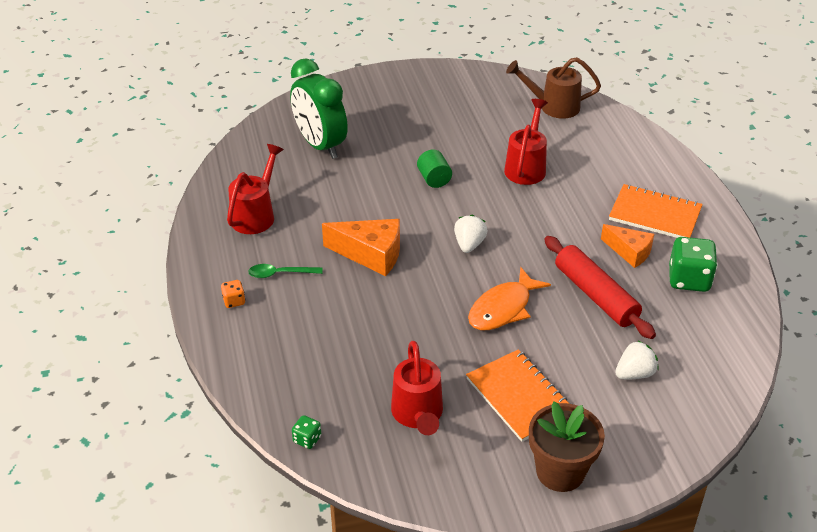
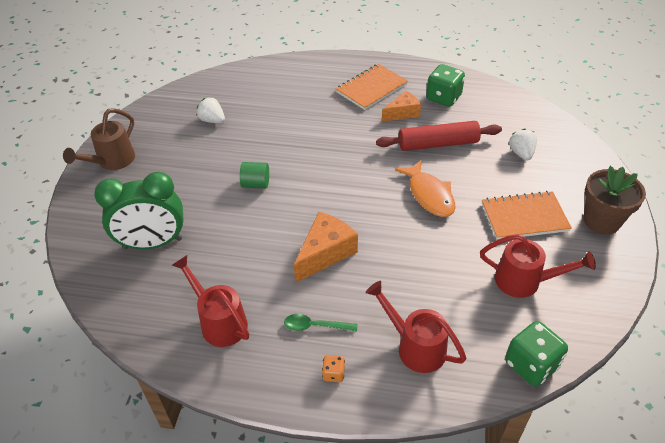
camera: 65 degrees left, 5 degrees up
green spoon [248,264,323,278] -> green spoon turned 75 degrees clockwise [284,314,358,331]
green dice [292,415,321,449] -> green dice [505,321,568,386], size x2.05
white strawberry [454,215,488,253] -> white strawberry moved to [197,97,225,123]
red watering can [504,99,548,185] -> red watering can moved to [366,281,466,373]
brown watering can [506,57,601,119] -> brown watering can moved to [63,108,135,170]

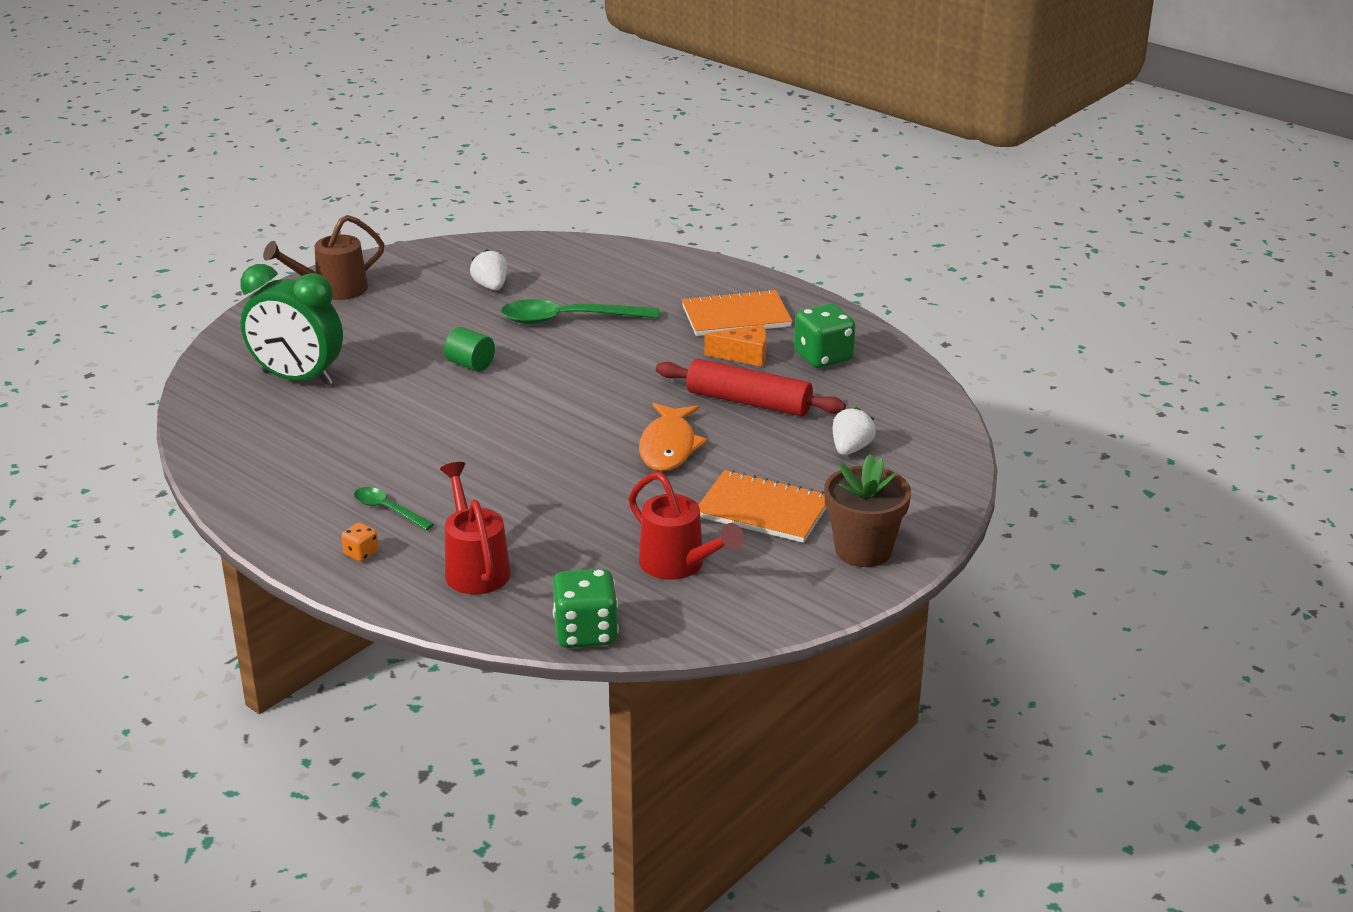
camera: 30 degrees right, 15 degrees down
red watering can [172,255,249,347] -> none
orange cheese [294,212,358,283] -> none
none -> green spoon [501,299,659,324]

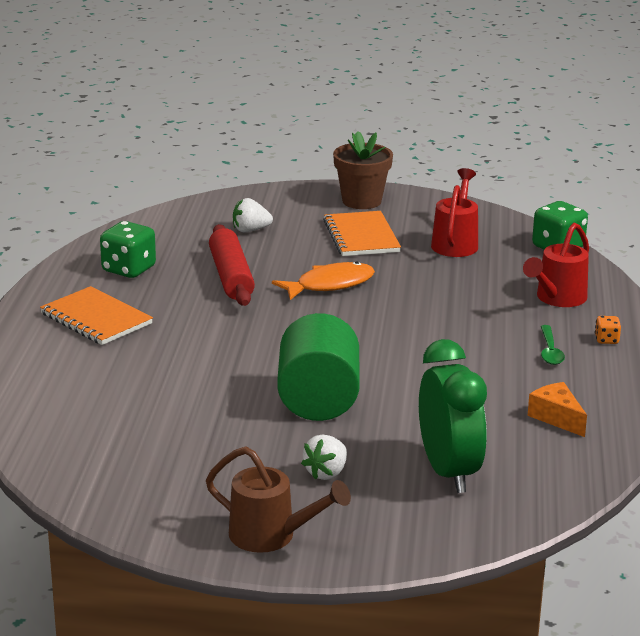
camera: 125 degrees left, 5 degrees down
green cylinder [444,327,495,372] -> green cylinder [277,313,360,421], size x2.12
white strawberry [470,249,508,290] -> white strawberry moved to [301,435,347,480]
green spoon [501,299,659,324] -> none
orange cheese [704,325,767,367] -> orange cheese moved to [527,382,587,437]

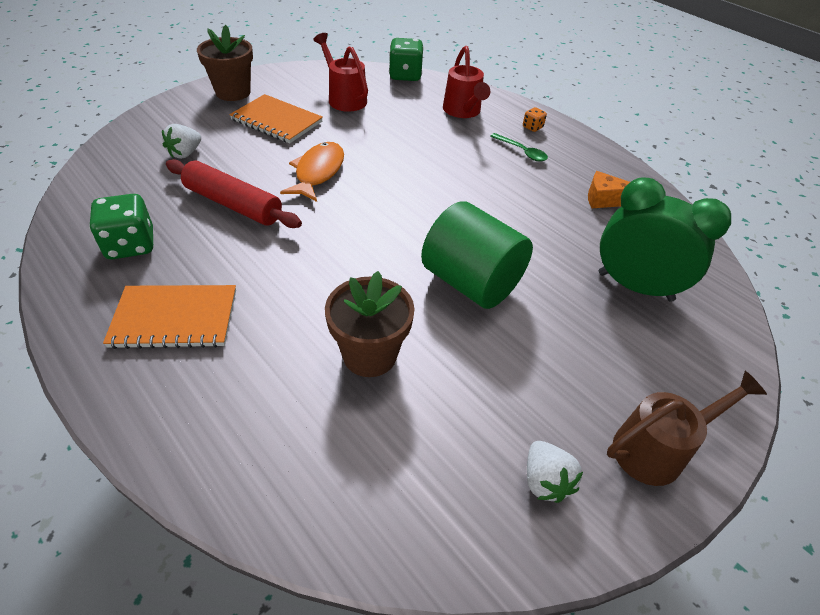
camera: 50 degrees left, 20 degrees up
white strawberry [301,435,347,480] -> white strawberry moved to [527,441,583,503]
none -> brown flower pot [325,271,414,377]

